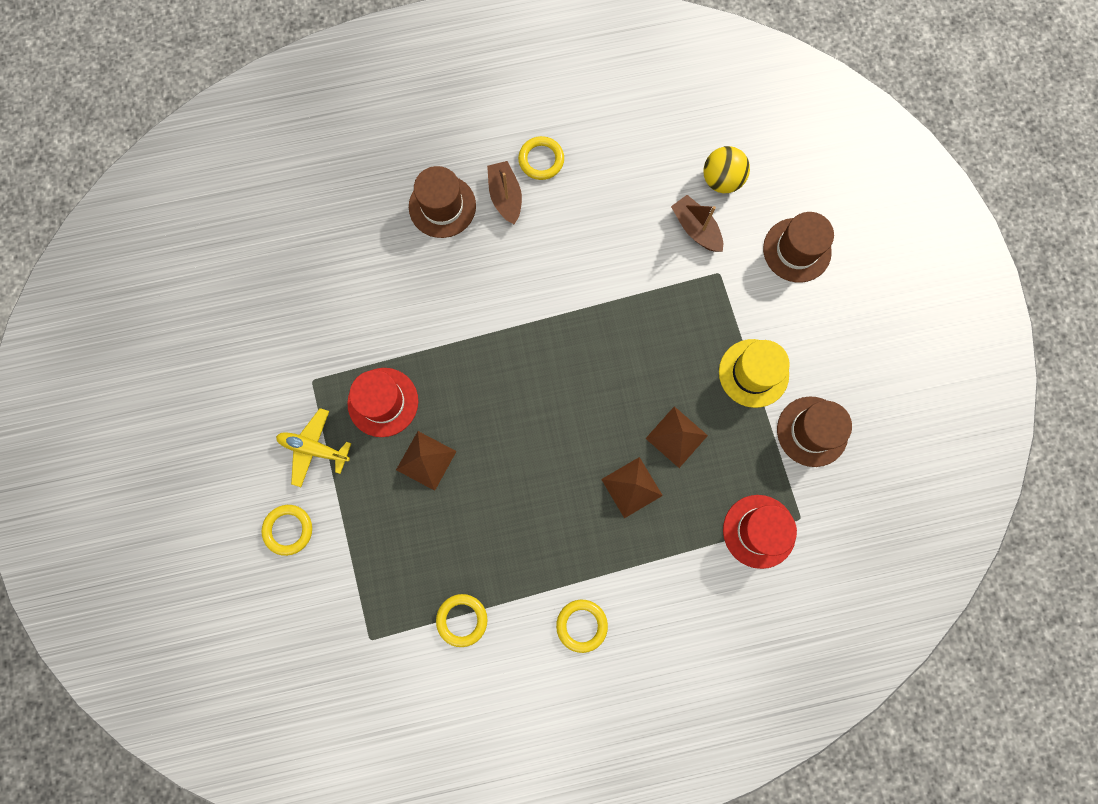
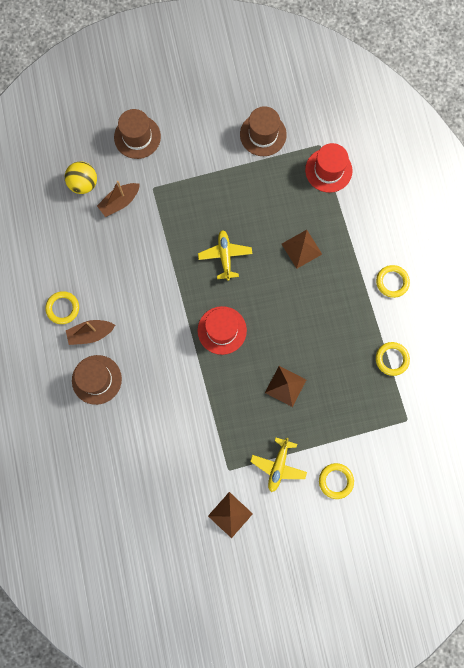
camera: 90 degrees left, 0 degrees up
red hat [347,368,418,437] -> red hat moved to [197,306,247,355]
brown pyramid [645,406,708,468] -> brown pyramid moved to [208,492,253,538]
yellow hat [719,339,790,408] -> none
none -> yellow plane [198,230,252,281]

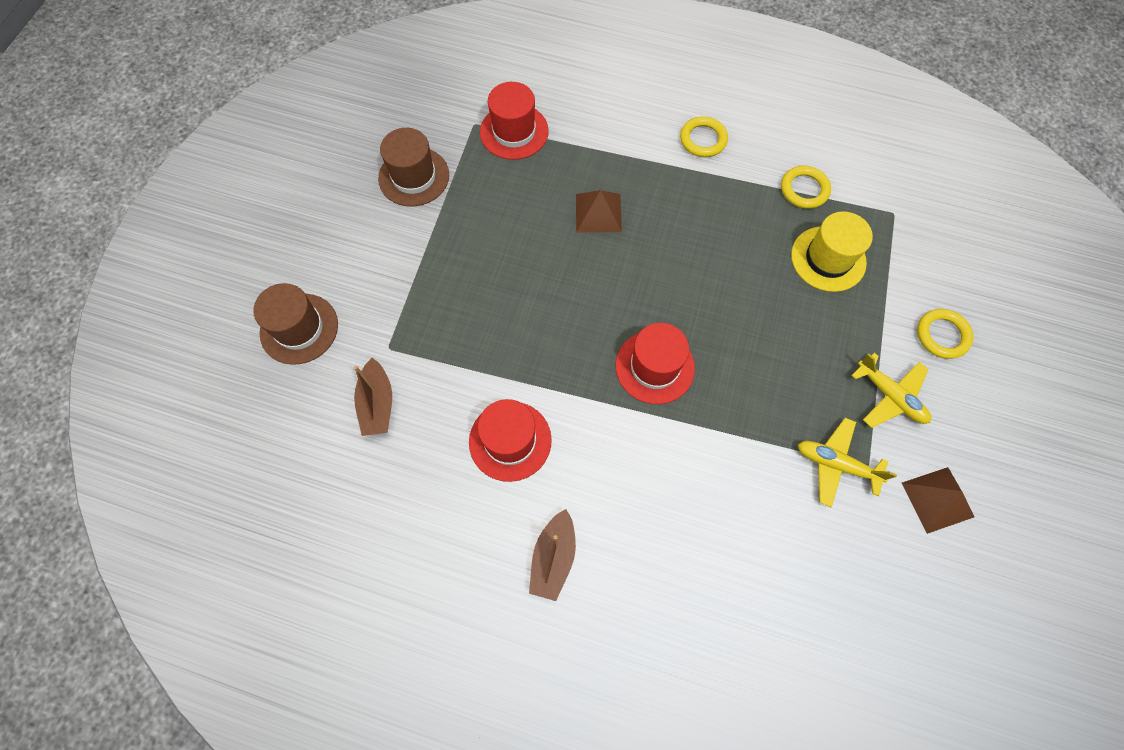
camera: 60 degrees left, 10 degrees down
yellow ring [45,291,79,324] -> none
yellow ball [65,161,97,194] -> none
brown hat [72,355,122,405] -> none
yellow plane [198,230,252,281] -> yellow plane moved to [798,418,897,507]
brown pyramid [265,366,306,407] -> none
none -> red hat [469,399,552,482]
none -> yellow hat [791,211,873,292]

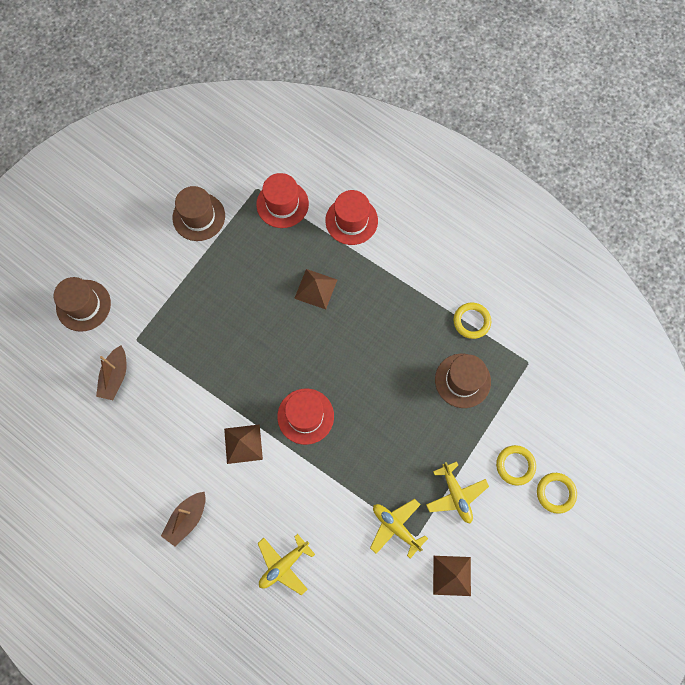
camera: 20 degrees right, 5 degrees up
red hat [469,399,552,482] -> red hat moved to [325,190,378,245]
yellow ring [680,116,728,157] -> yellow ring moved to [537,473,577,514]
yellow hat [791,211,873,292] -> brown hat [435,354,491,408]
none -> brown pyramid [224,424,263,464]
none -> yellow plane [258,534,315,595]

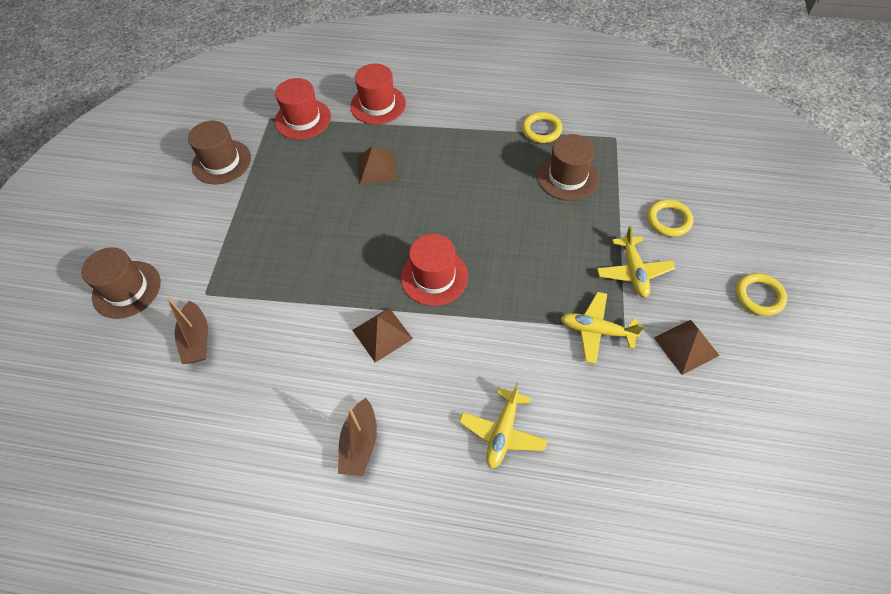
camera: 25 degrees left, 15 degrees down
yellow plane [426,461,489,524] -> yellow plane turned 45 degrees clockwise [597,226,675,298]
yellow ring [537,473,577,514] -> yellow ring moved to [736,273,787,316]

